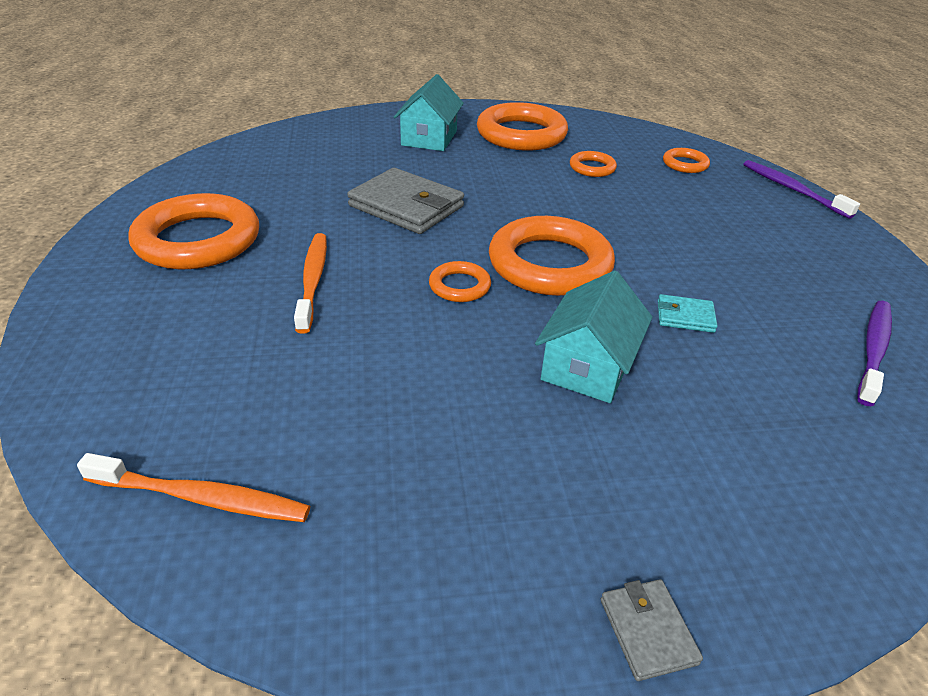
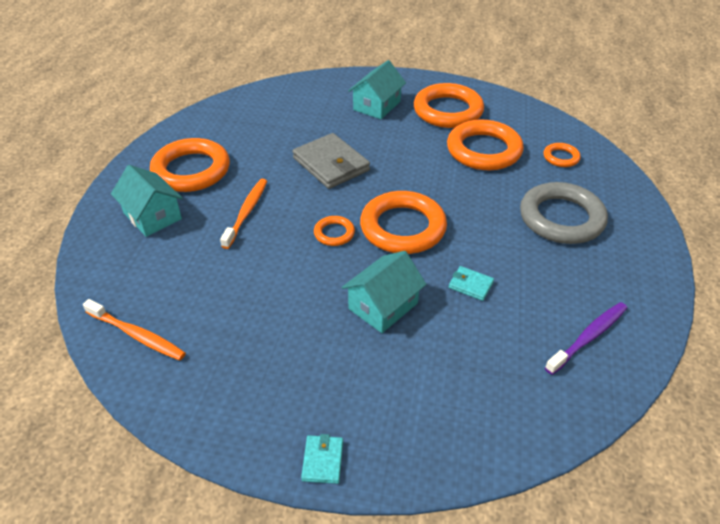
camera: 20 degrees right, 5 degrees up
orange ring [570,151,617,177] -> orange ring [447,120,524,170], size x2.11
grey wallet [601,579,703,681] -> turquoise wallet [301,434,343,484]
purple toothbrush [743,160,860,219] -> none
none -> turquoise house [111,165,183,237]
none -> grey ring [520,182,608,244]

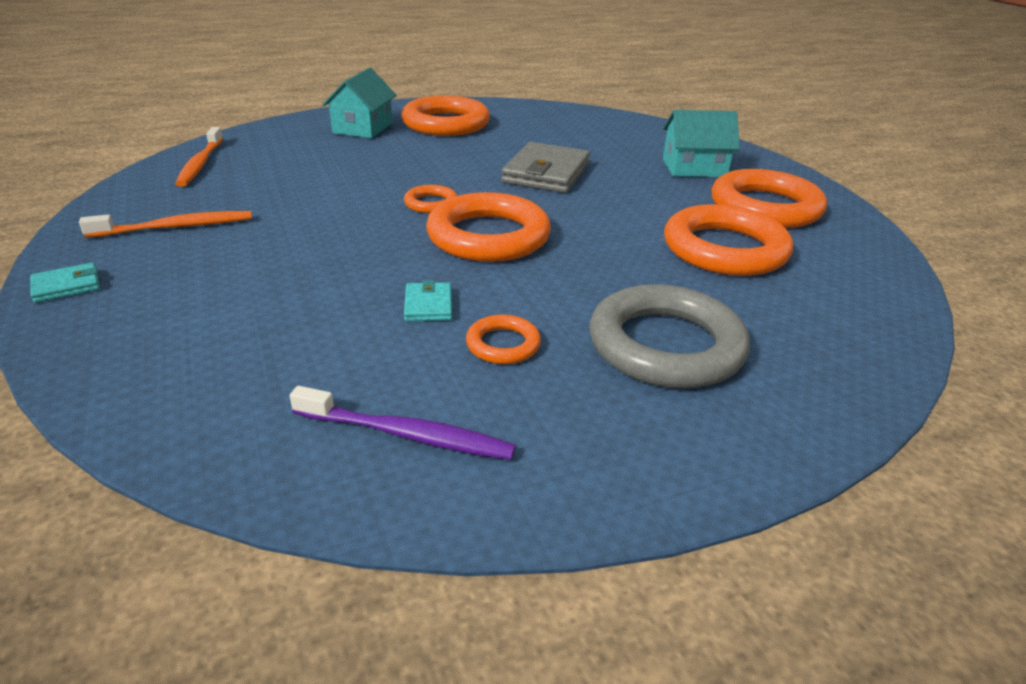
camera: 55 degrees right, 10 degrees down
orange toothbrush [220,179,267,249] -> orange toothbrush moved to [79,211,252,238]
turquoise house [342,251,426,333] -> none
orange ring [544,143,581,167] -> orange ring moved to [466,315,541,364]

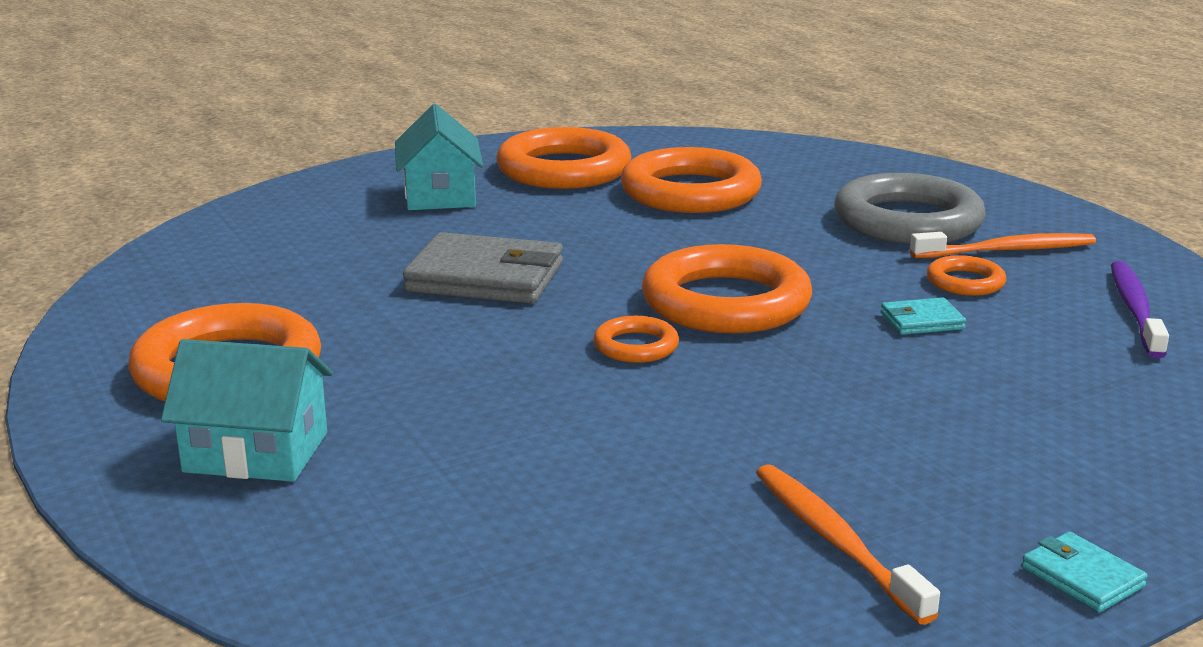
camera: 95 degrees left, 10 degrees down
orange toothbrush [175,127,223,187] -> orange toothbrush moved to [910,232,1096,258]

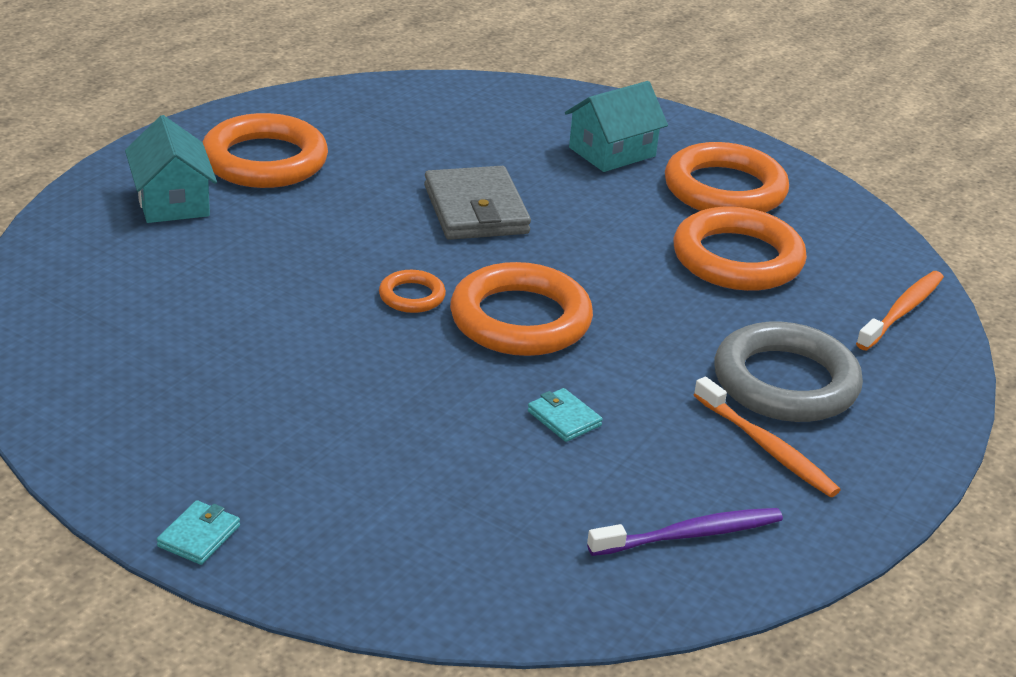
camera: 60 degrees right, 10 degrees up
orange toothbrush [756,464,940,625] -> orange toothbrush moved to [856,271,944,350]
orange ring [927,255,1006,296] -> none

